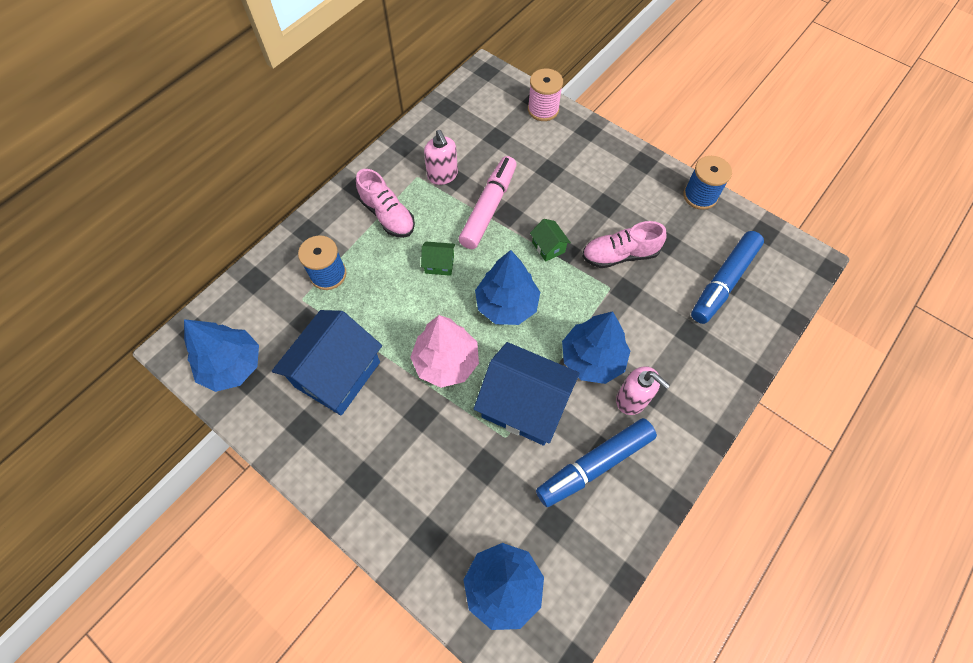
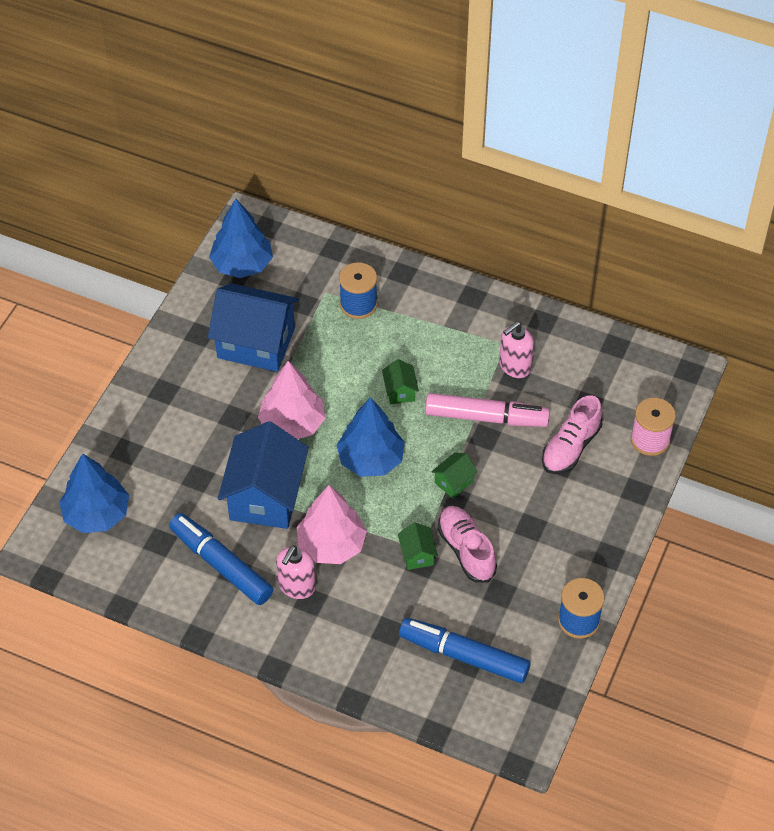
camera: 75 degrees right, 10 degrees down
pink shoe [356,169,415,238] -> pink shoe moved to [542,395,602,474]
blue tree [562,311,630,384] -> pink tree [297,485,367,564]
none -> green house [398,523,438,570]

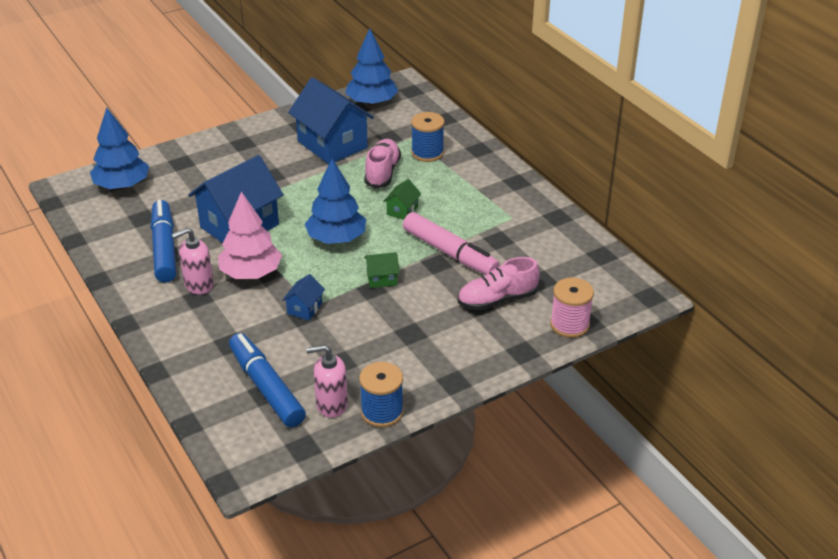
camera: 35 degrees right, 15 degrees down
pink tree [258,361,326,439] -> none
green house [398,523,438,570] -> blue house [282,274,325,320]
pink shoe [438,506,497,583] -> pink shoe moved to [364,139,401,189]
pink soap dispenser [499,321,534,378] -> pink soap dispenser moved to [306,345,348,418]

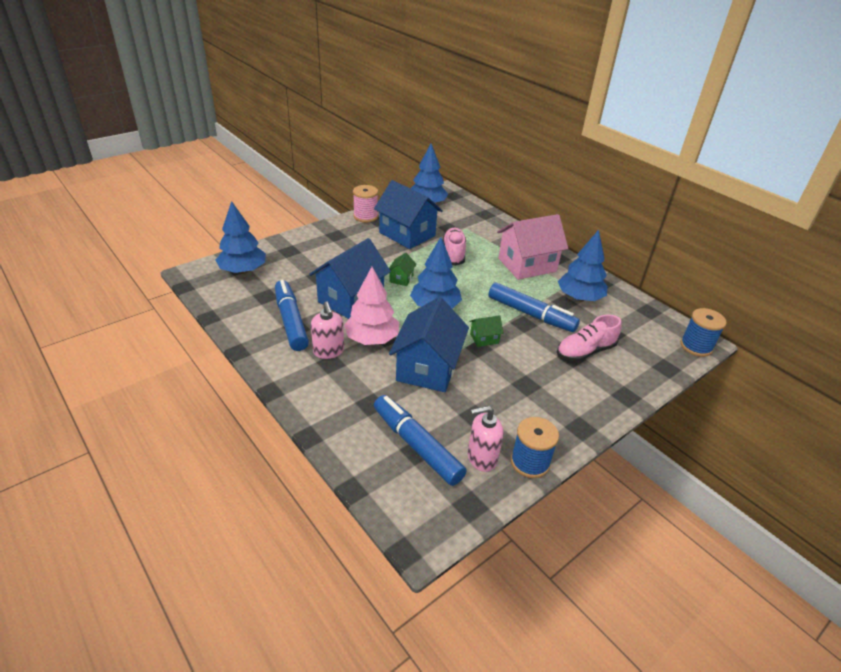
camera: 10 degrees left, 0 degrees up
pink soap dispenser [172,228,214,295] -> pink soap dispenser turned 75 degrees counterclockwise [311,301,344,359]
blue house [282,274,325,320] -> blue house [389,297,469,392], size x2.28
green house [383,179,421,220] -> green house moved to [389,253,417,286]
pink marker [403,212,500,275] -> blue marker [489,283,580,332]
blue spool [411,112,445,162] -> blue spool moved to [680,308,727,357]
pink spool [550,278,594,338] -> pink spool moved to [353,185,378,223]
none -> pink house [497,214,568,280]
none -> blue tree [558,230,607,301]

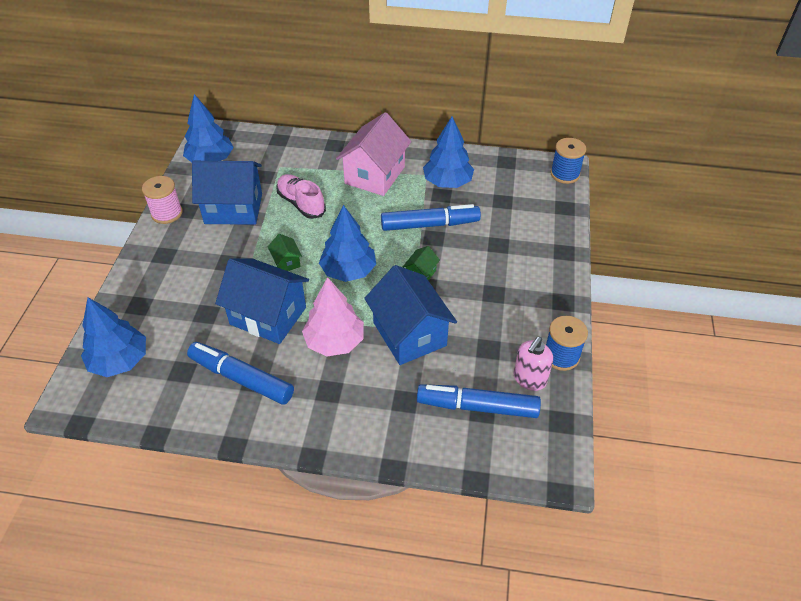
camera: 40 degrees left, 10 degrees up
blue house [309,238,391,319] -> blue house turned 60 degrees counterclockwise [215,259,309,344]
pink soap dispenser [311,301,344,359] -> none
pink shoe [557,314,622,362] -> none

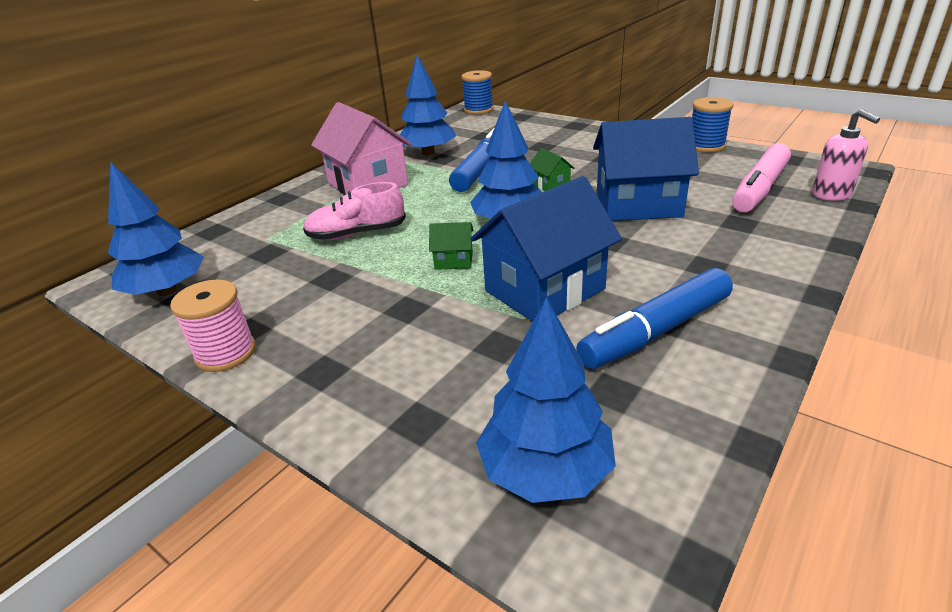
camera: 60 degrees left, 15 degrees down
blue house [192,161,262,225] -> none
pink tree [302,277,364,356] -> none
blue marker [417,384,541,418] -> pink marker [732,143,791,212]
pink soap dispenser [513,337,553,391] -> pink soap dispenser moved to [812,109,880,201]

